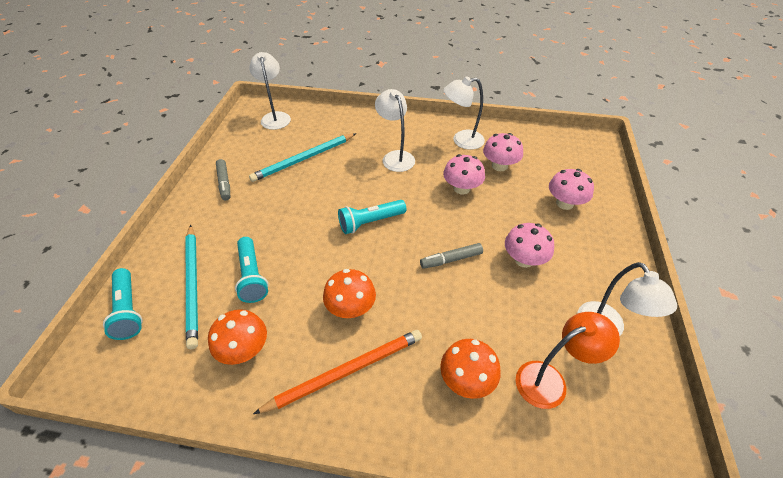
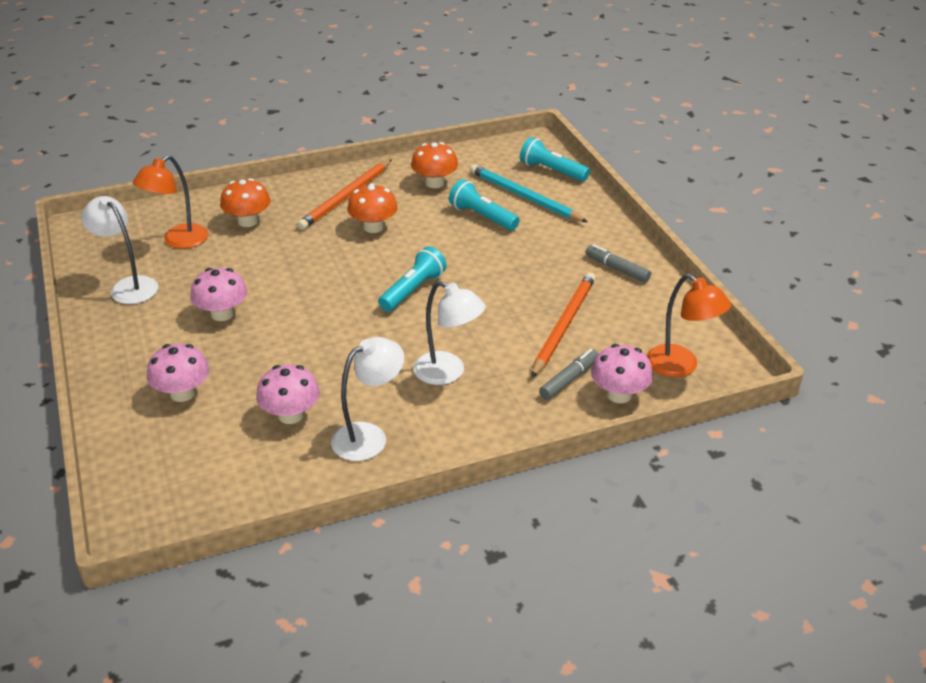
camera: 150 degrees right, 10 degrees down
white lamp [249,52,291,130] -> orange lamp [647,274,731,377]
turquoise pencil [249,133,356,182] -> orange pencil [531,272,596,378]
grey marker [420,243,483,269] -> grey marker moved to [539,349,598,400]
pink mushroom [443,154,485,195] -> pink mushroom moved to [591,344,653,403]

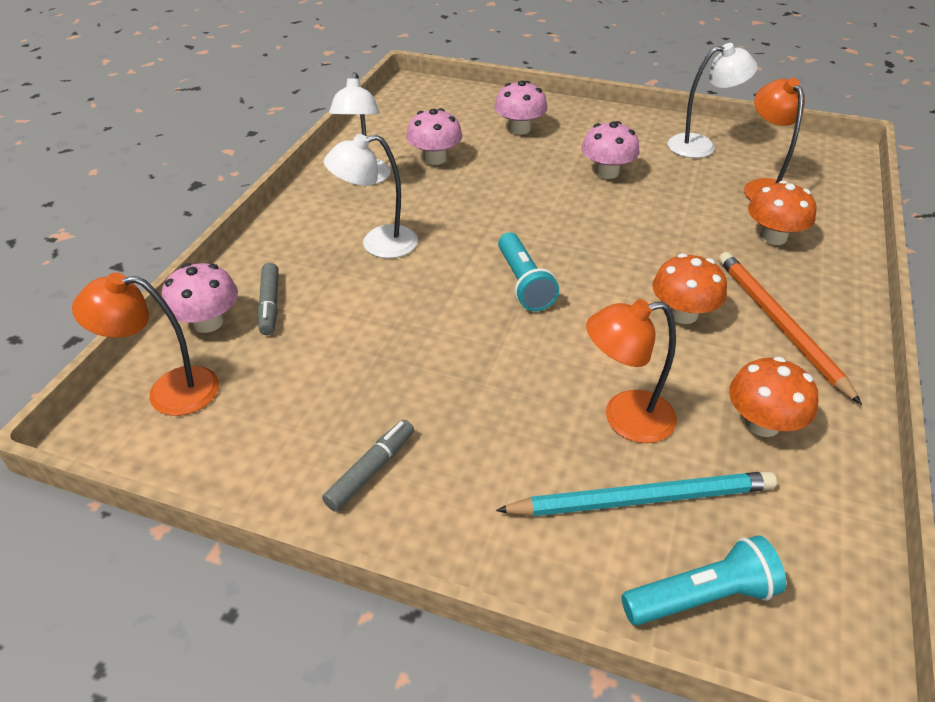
camera: 130 degrees right, 5 degrees up
turquoise flashlight [449,179,519,231] -> orange lamp [586,299,677,443]
orange pencil [531,272,596,378] -> none
grey marker [586,244,651,283] -> grey marker turned 45 degrees counterclockwise [322,420,414,512]

